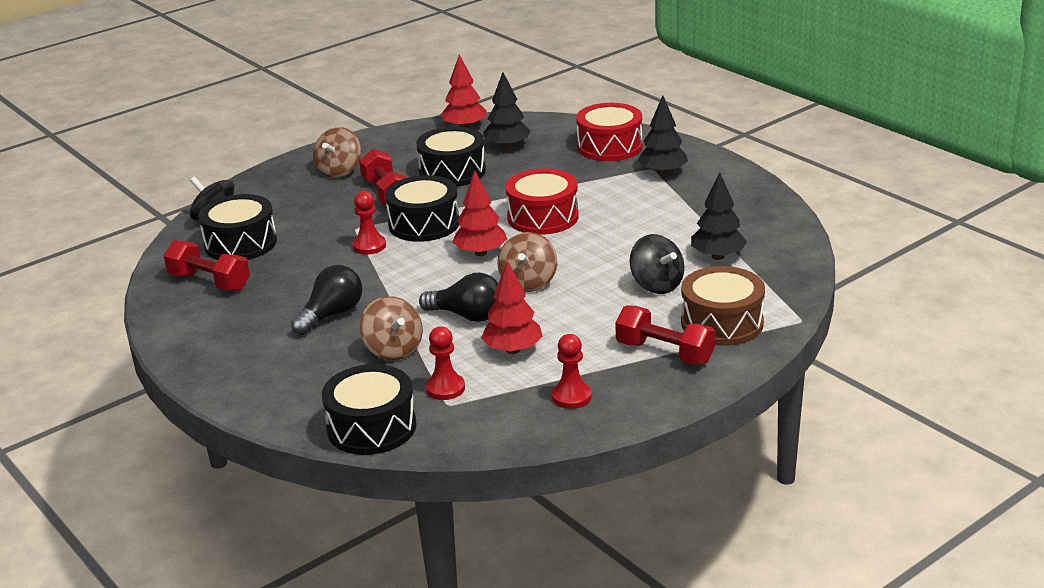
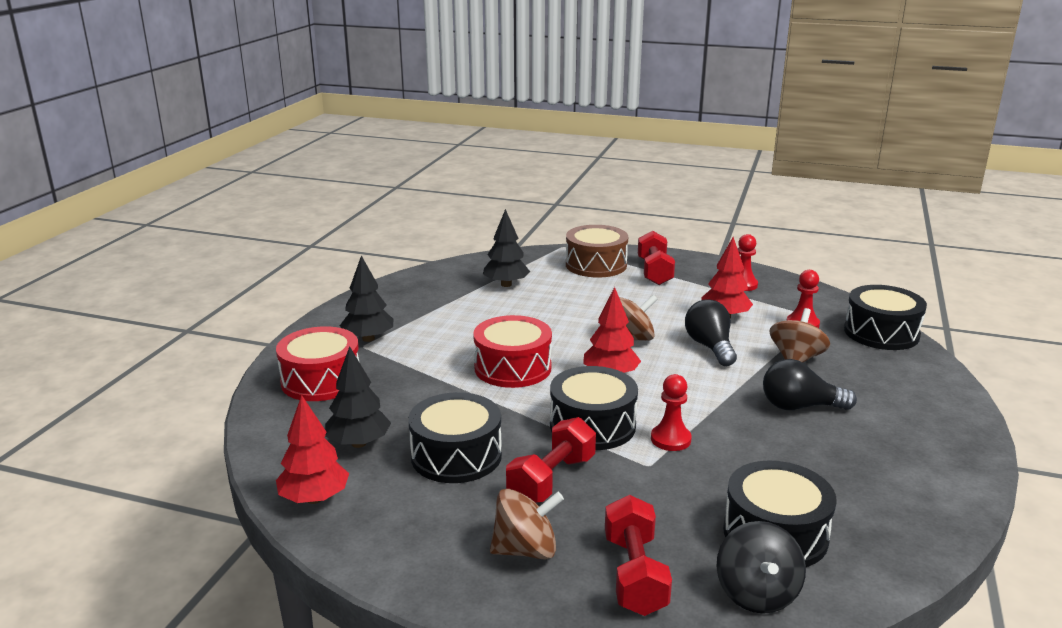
camera: 125 degrees left, 5 degrees down
red dumbbell [164,240,250,291] -> red dumbbell moved to [605,495,672,616]
black spinning top [629,234,684,294] -> none

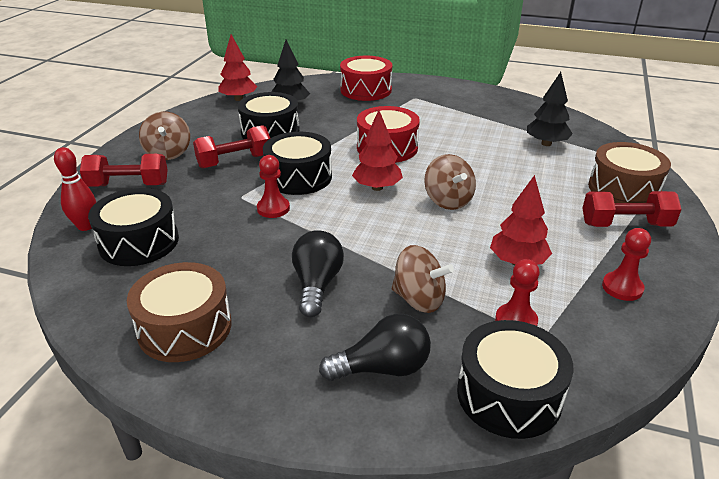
camera: 90 degrees right, 10 degrees up
black tree [340,255,393,342] -> none
red dumbbell [506,417,596,503] -> red dumbbell turned 60 degrees counterclockwise [193,125,270,168]
black light bulb [685,299,737,366] -> black light bulb moved to [319,314,431,381]
black spinning top [716,521,806,614] -> red bowling pin [54,147,96,231]
none -> brown drum [127,262,231,362]

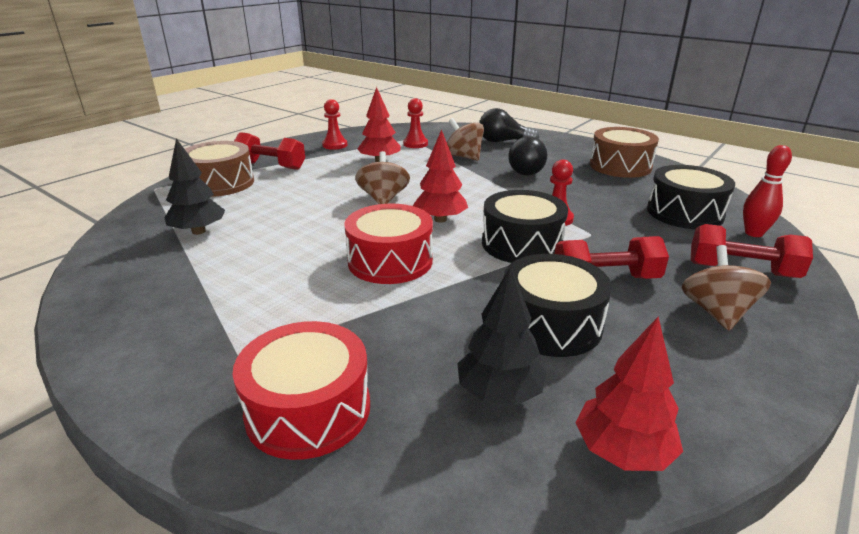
camera: 160 degrees left, 5 degrees down
black drum [457,320,574,439] -> none

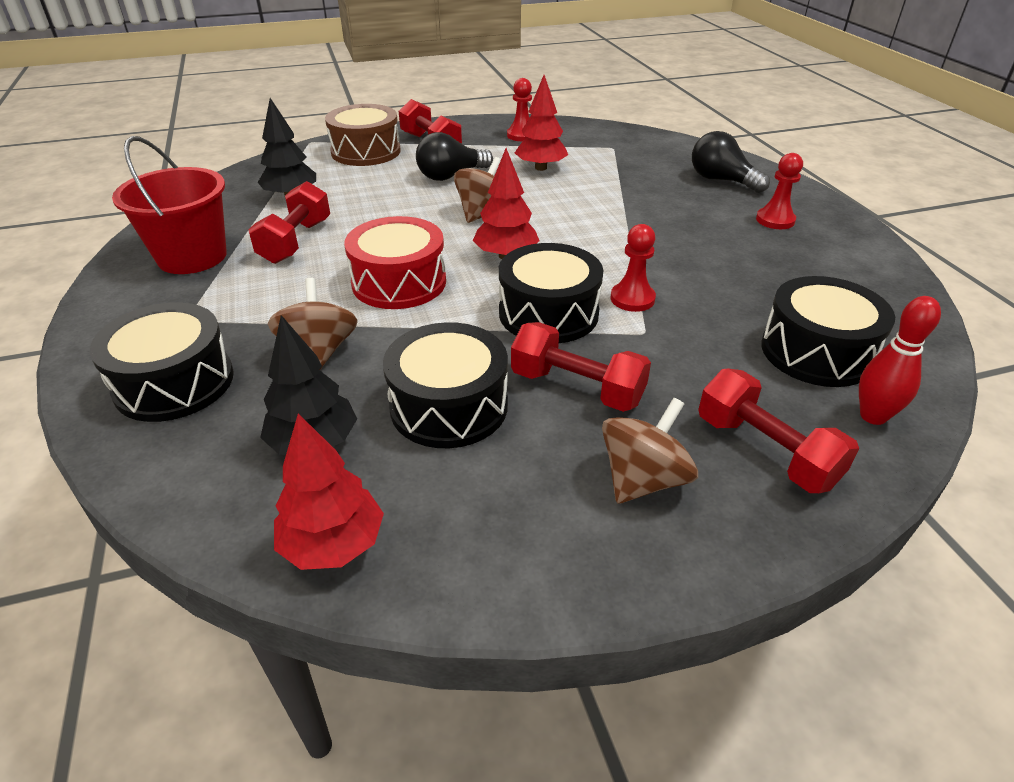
camera: 35 degrees right, 10 degrees up
red drum [232,321,370,460] -> black drum [90,302,234,422]
red pawn [403,98,428,148] -> red pawn moved to [756,153,803,229]
brown spinning top [447,118,484,161] -> brown spinning top moved to [268,278,357,370]
black light bulb [508,136,547,176] -> black light bulb moved to [416,132,493,181]
brown drum [590,127,659,178] -> none
none -> red bucket [112,136,227,274]
none -> red dumbbell [249,181,330,264]

